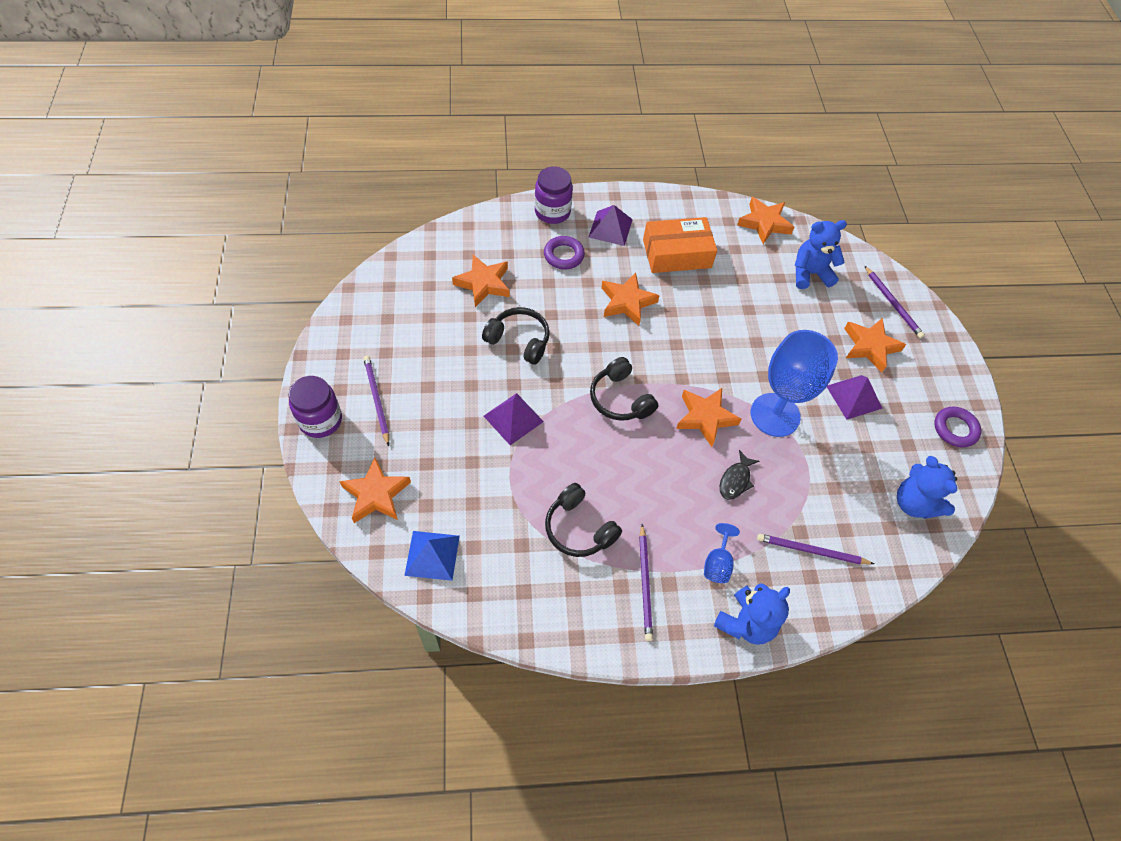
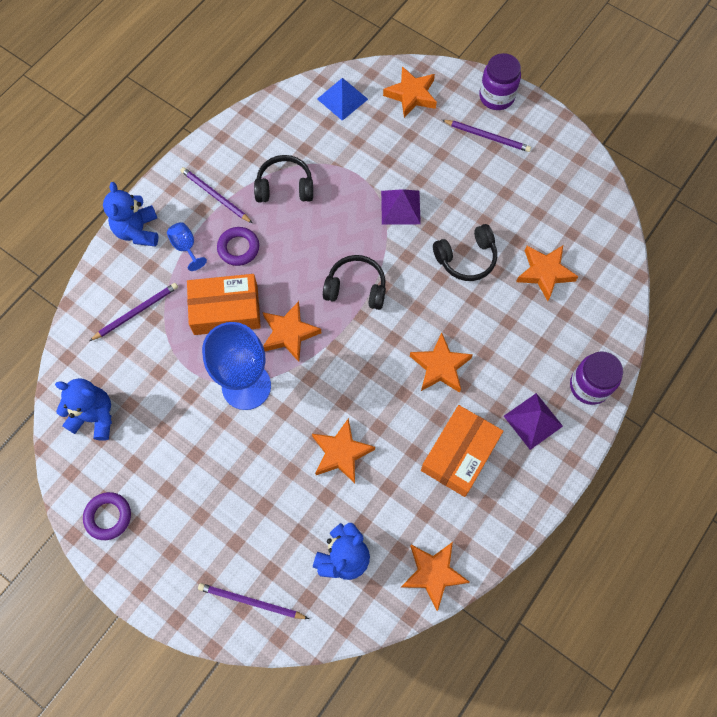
camera: 135 degrees right, 10 degrees up
purple ring [544,236,585,269] -> purple ring moved to [217,227,259,266]
black fish [720,450,759,500] -> orange box [187,274,261,335]
purple pyramid [827,375,883,420] -> none
orange star [844,318,906,373] -> orange star moved to [312,418,375,483]

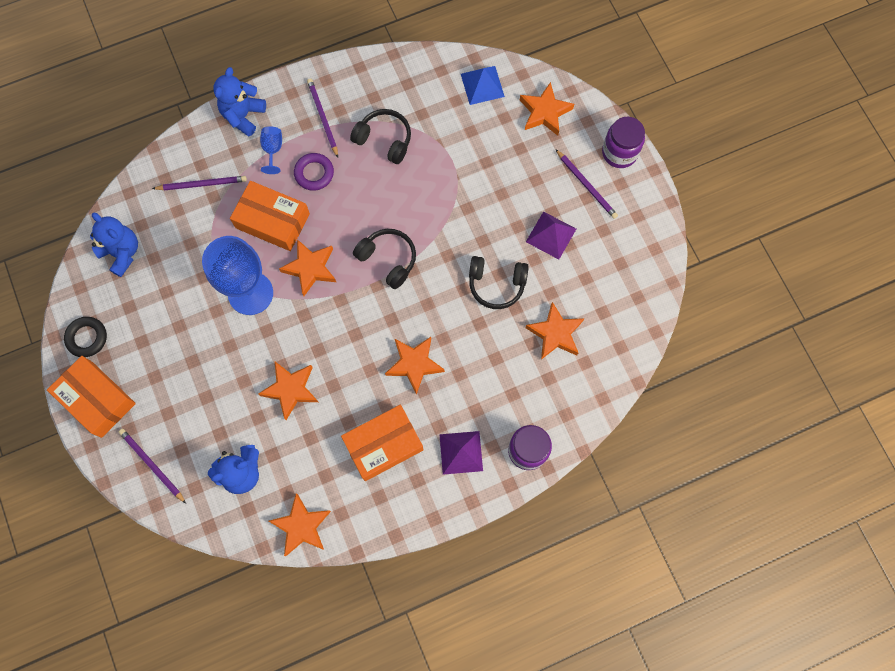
camera: 30 degrees right, 5 degrees up
purple ring [83,492,131,540] -> black ring [64,317,107,357]
purple pyramid [381,189,421,225] -> purple pyramid moved to [526,211,576,259]
none -> orange box [47,356,136,438]

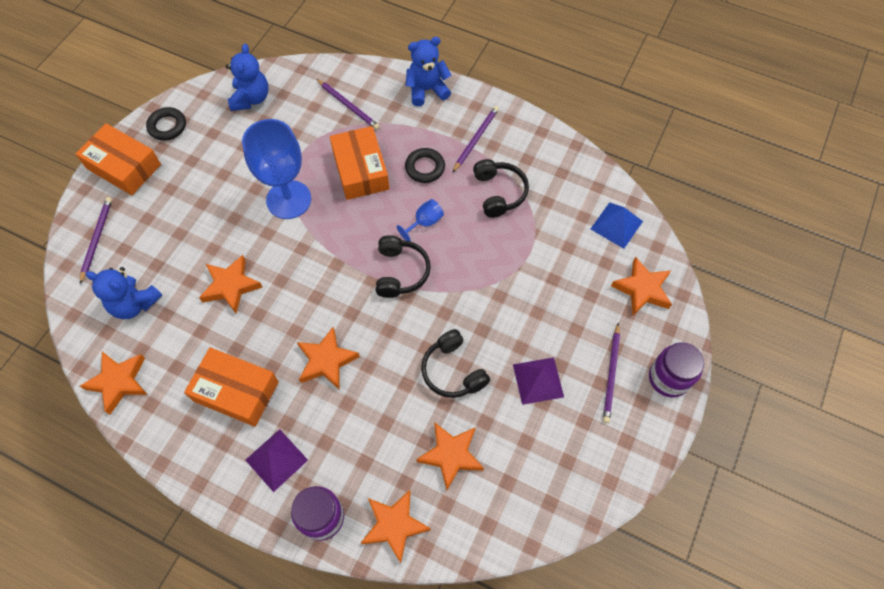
camera: 50 degrees right, 10 degrees down
orange box [47,356,136,438] -> orange box turned 60 degrees counterclockwise [75,123,161,195]
blue goblet [260,126,282,174] -> blue goblet moved to [397,199,444,241]
orange star [279,239,336,296] -> orange star moved to [361,490,431,563]
purple ring [294,153,334,191] -> black ring [405,148,445,183]

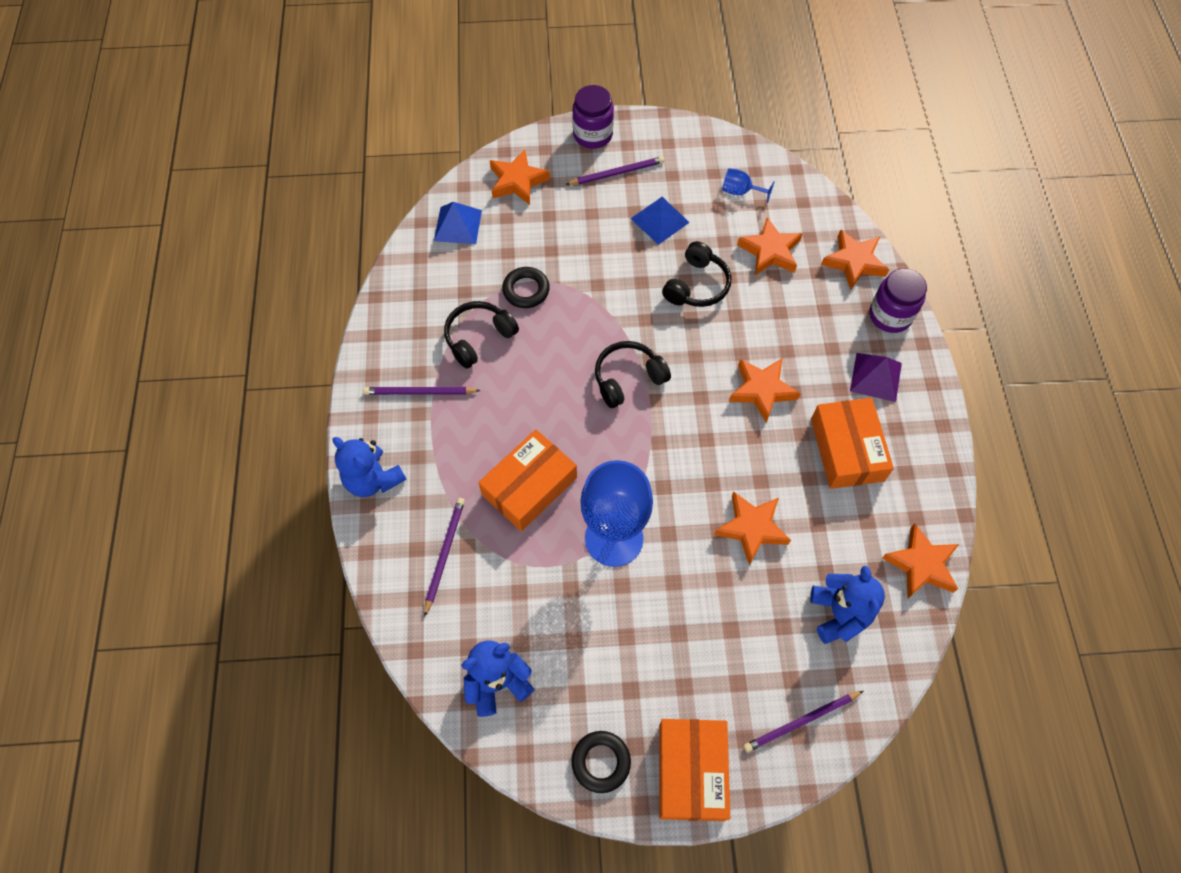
camera: 120 degrees left, 0 degrees up
blue goblet [397,199,444,241] -> blue goblet moved to [722,168,775,203]
black ring [405,148,445,183] -> black ring moved to [502,267,550,308]
purple pyramid [513,357,564,405] -> blue pyramid [630,197,690,245]

